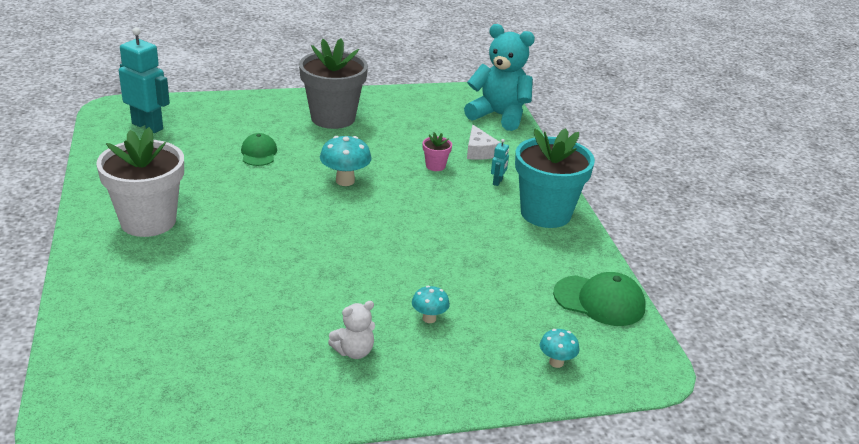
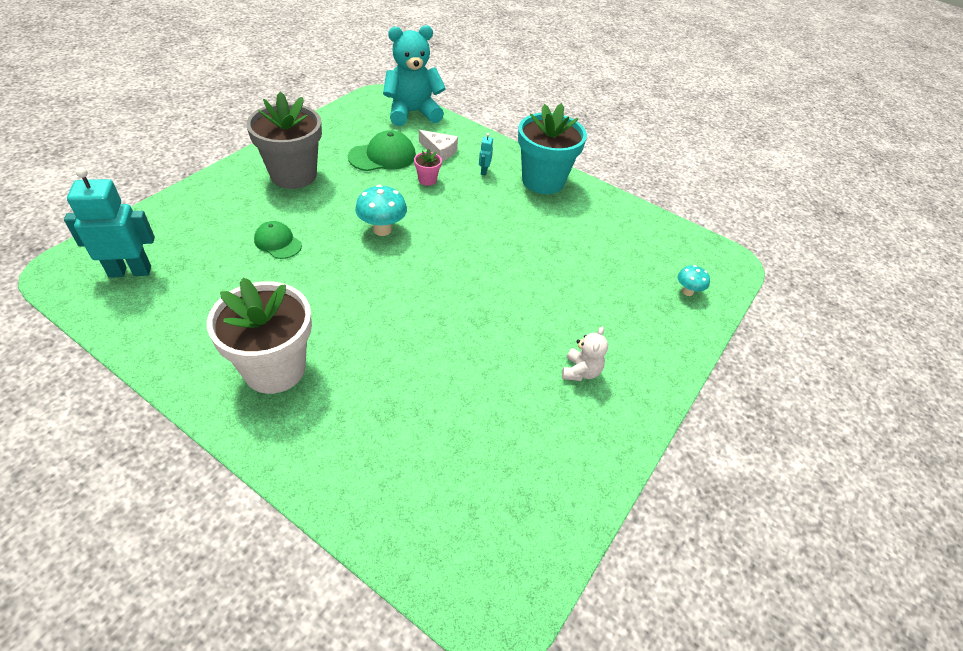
camera: 45 degrees left, 15 degrees up
turquoise mushroom [412,286,450,323] -> none
turquoise robot [491,139,509,186] -> turquoise robot turned 150 degrees counterclockwise [479,133,493,176]
green cap [553,272,646,326] -> green cap moved to [348,130,416,171]

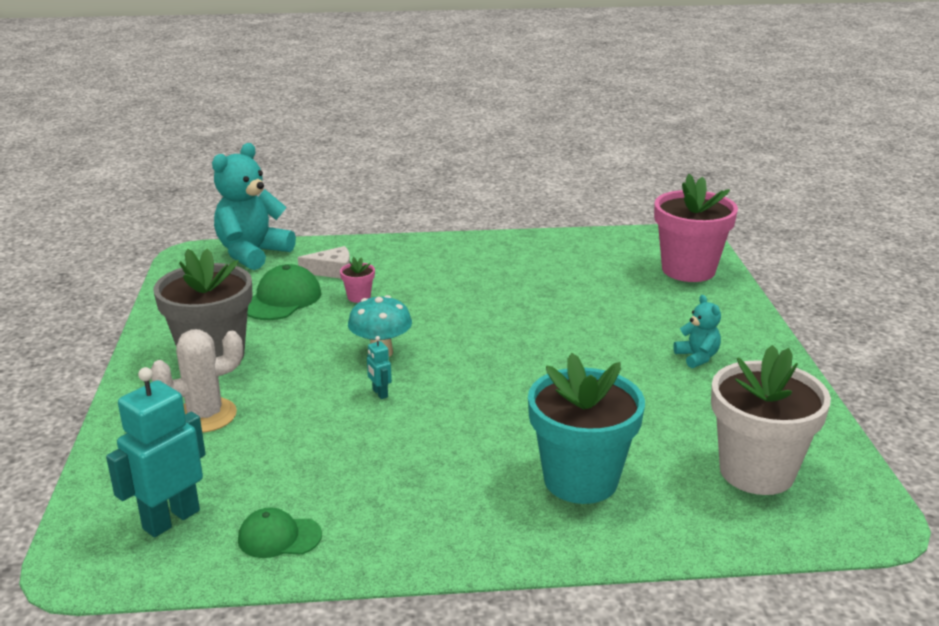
camera: 35 degrees left, 20 degrees down
white flower pot [207,277,312,394] -> white flower pot moved to [711,345,831,495]
green cap [254,221,302,259] -> green cap moved to [238,508,322,558]
turquoise robot [479,133,493,176] -> turquoise robot moved to [367,336,392,399]
turquoise flower pot [518,103,587,194] -> turquoise flower pot moved to [528,353,645,504]
white teddy bear [562,326,608,381] -> turquoise teddy bear [673,295,721,368]
turquoise mushroom [678,265,710,296] -> pink flower pot [654,174,738,282]
none -> white cactus [151,329,243,433]

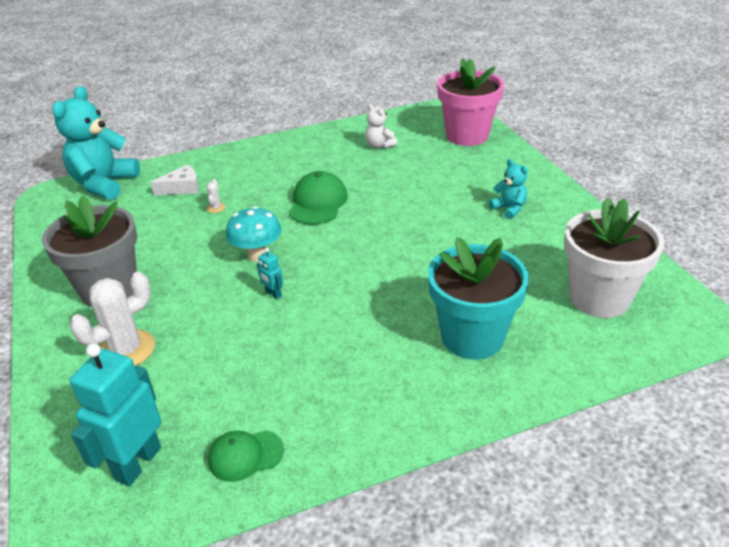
camera: 15 degrees left, 10 degrees up
green cap [247,264,321,320] -> green cap moved to [289,171,348,224]
pink flower pot [340,257,375,303] -> white cactus [206,179,225,213]
none -> white teddy bear [365,104,397,149]

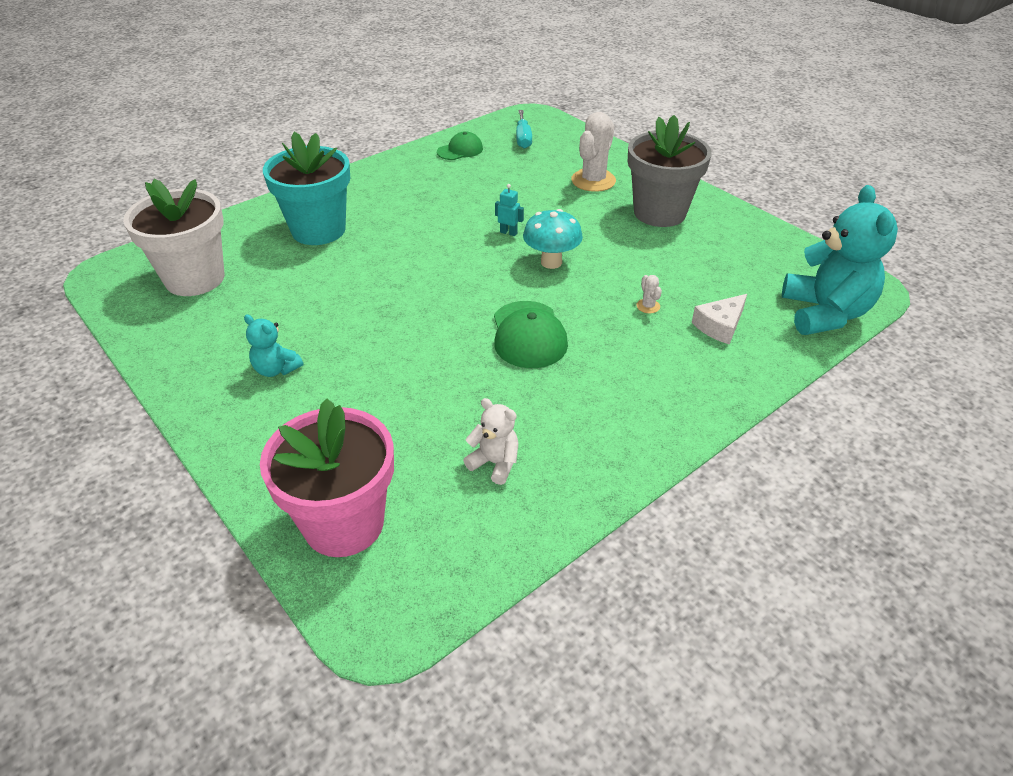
camera: 160 degrees right, 5 degrees up
turquoise robot [70,343,161,486] -> turquoise screwdriver [516,110,532,149]

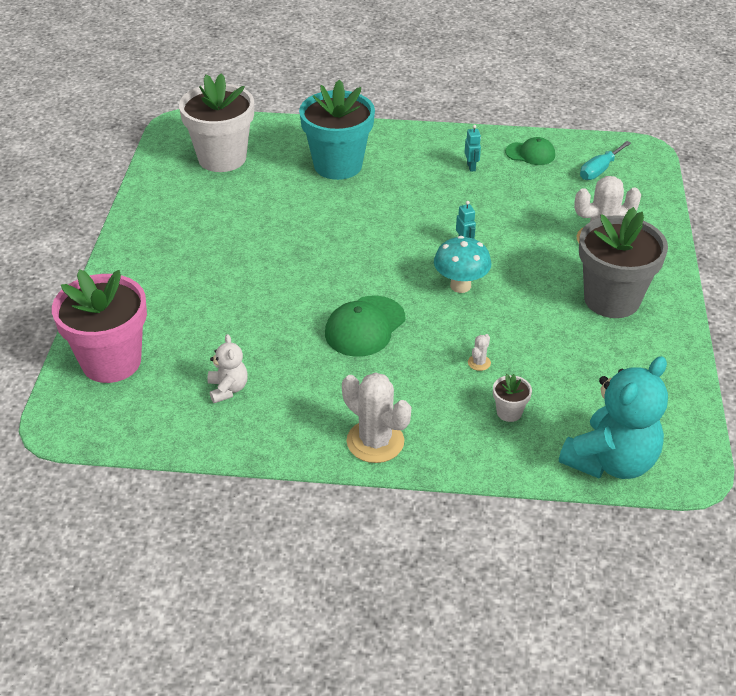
camera: 45 degrees right, 0 degrees up
turquoise teddy bear [244,314,303,377] -> none
white cheese [692,294,747,345] -> white flower pot [493,374,532,422]
none -> white cactus [342,372,411,463]
none -> turquoise robot [465,125,481,172]

